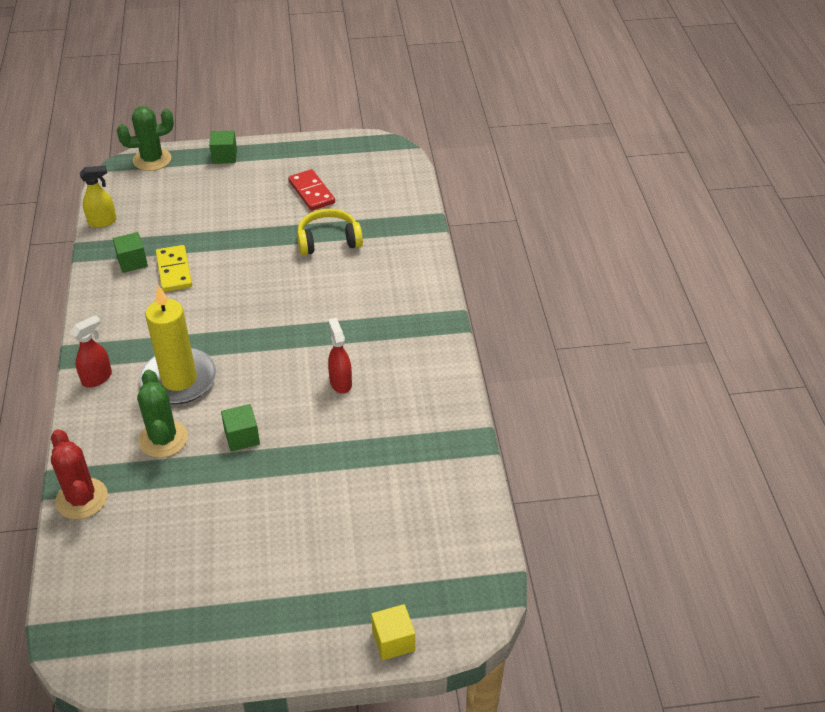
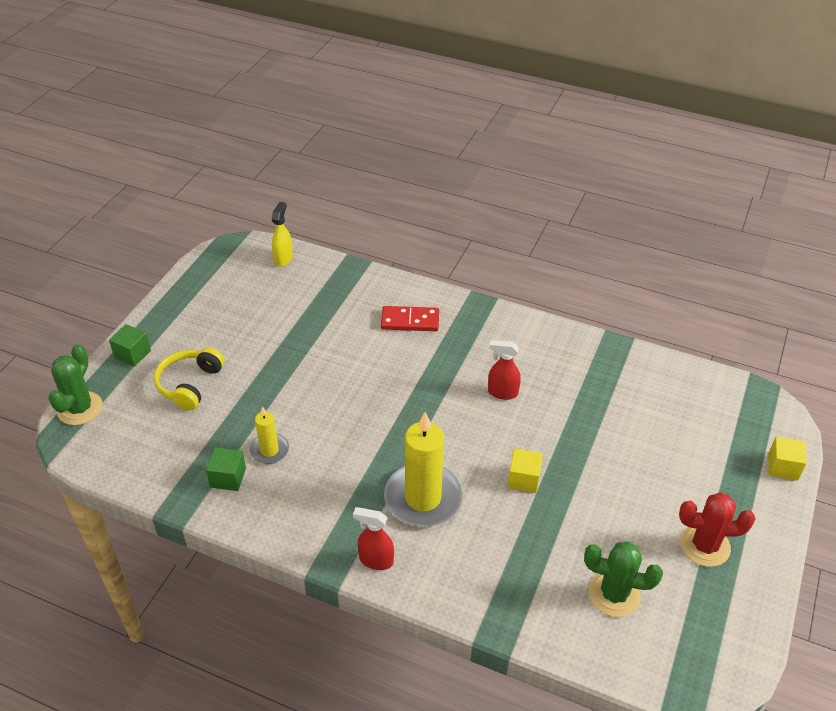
camera: 60 degrees left, 0 degrees up
red cactus [51,429,108,519] -> red cactus moved to [679,492,756,567]
red spray bottle [70,315,112,387] -> red spray bottle turned 60 degrees counterclockwise [353,507,394,570]
yellow spray bottle [80,166,117,228] -> yellow spray bottle moved to [272,202,293,267]
green cactus [137,370,188,458] -> green cactus moved to [584,541,663,617]
yellow domino [156,245,192,292] -> yellow candle [249,406,289,464]
green cube [221,404,260,452] -> yellow cube [508,449,543,493]
red domino [288,169,335,211] -> red domino moved to [381,306,439,331]
yellow headphones [297,209,363,255] -> yellow headphones moved to [154,347,225,411]

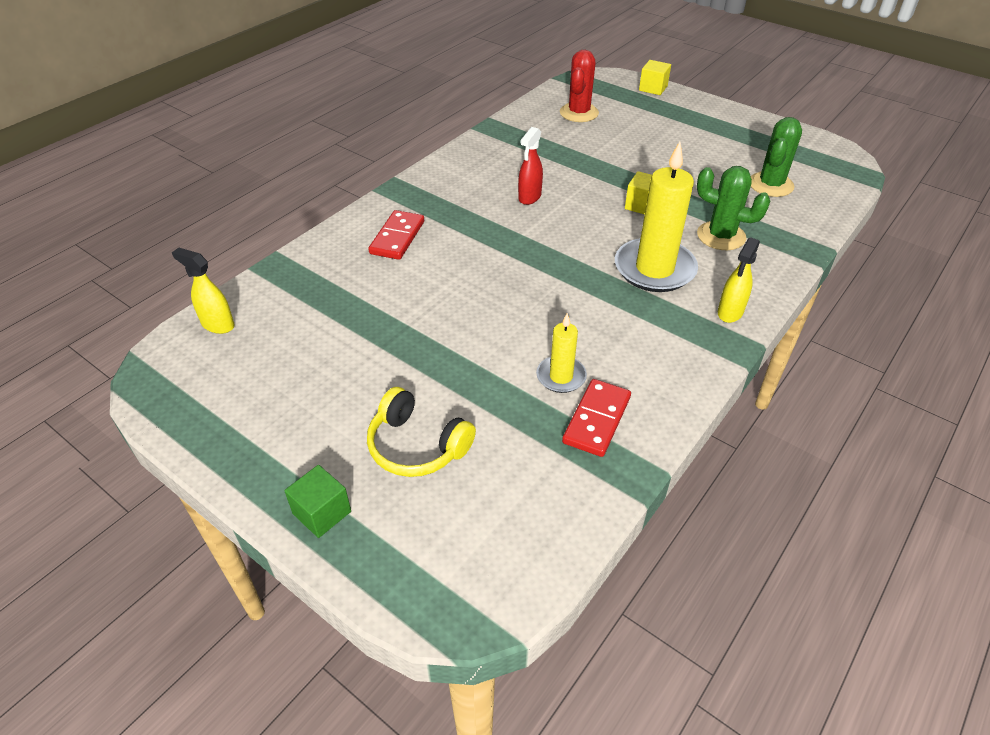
camera: 75 degrees left, 0 degrees up
green cactus [48,344,103,425] -> green cactus moved to [697,166,770,250]
green cube [206,447,246,491] -> red domino [562,379,631,457]
red spray bottle [353,507,394,570] -> yellow spray bottle [718,237,760,323]
red cactus [679,492,756,567] -> red cactus moved to [560,50,599,122]

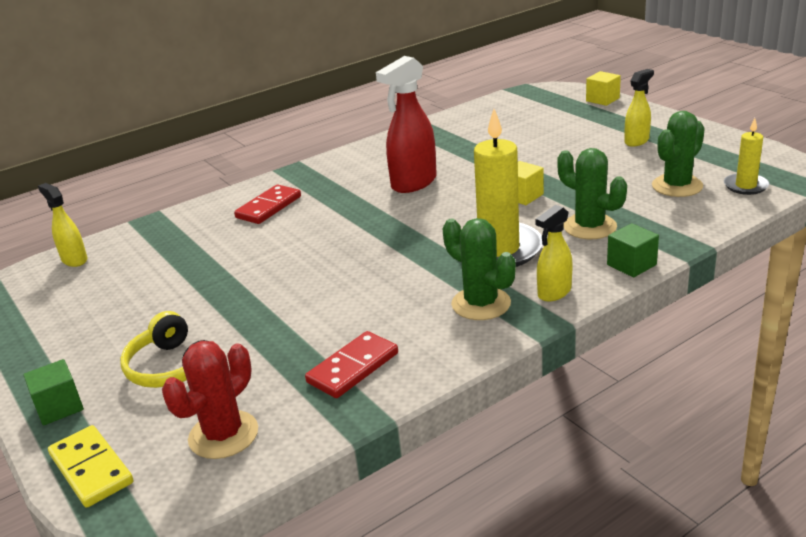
camera: 20 degrees right, 15 degrees down
red spray bottle [518,127,543,205] -> red spray bottle [376,56,437,193], size x1.70
yellow candle [536,313,587,393] -> yellow candle moved to [724,118,769,195]
red cactus [560,50,599,122] -> red cactus moved to [162,341,258,459]
none -> yellow domino [48,425,133,508]
none -> green cactus [443,218,516,320]
none -> green cube [607,223,659,278]
none -> yellow spray bottle [624,69,654,147]

